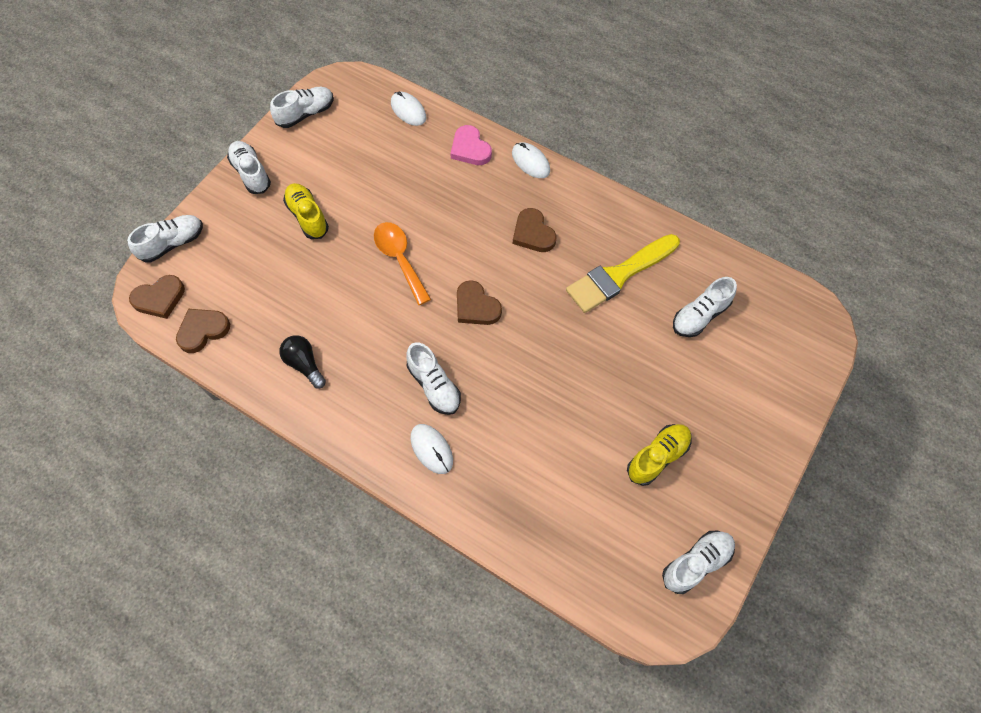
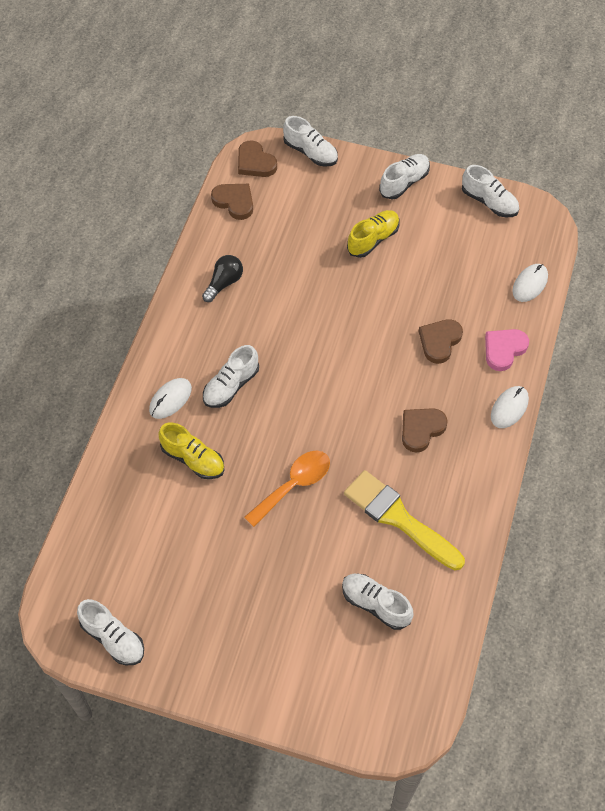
camera: 75 degrees right, 5 degrees down
orange spoon [374,222,431,305] -> orange spoon moved to [244,451,330,527]
brown heart [457,280,502,325] -> brown heart moved to [419,319,463,364]
yellow shoe [627,424,692,486] -> yellow shoe moved to [159,423,224,479]

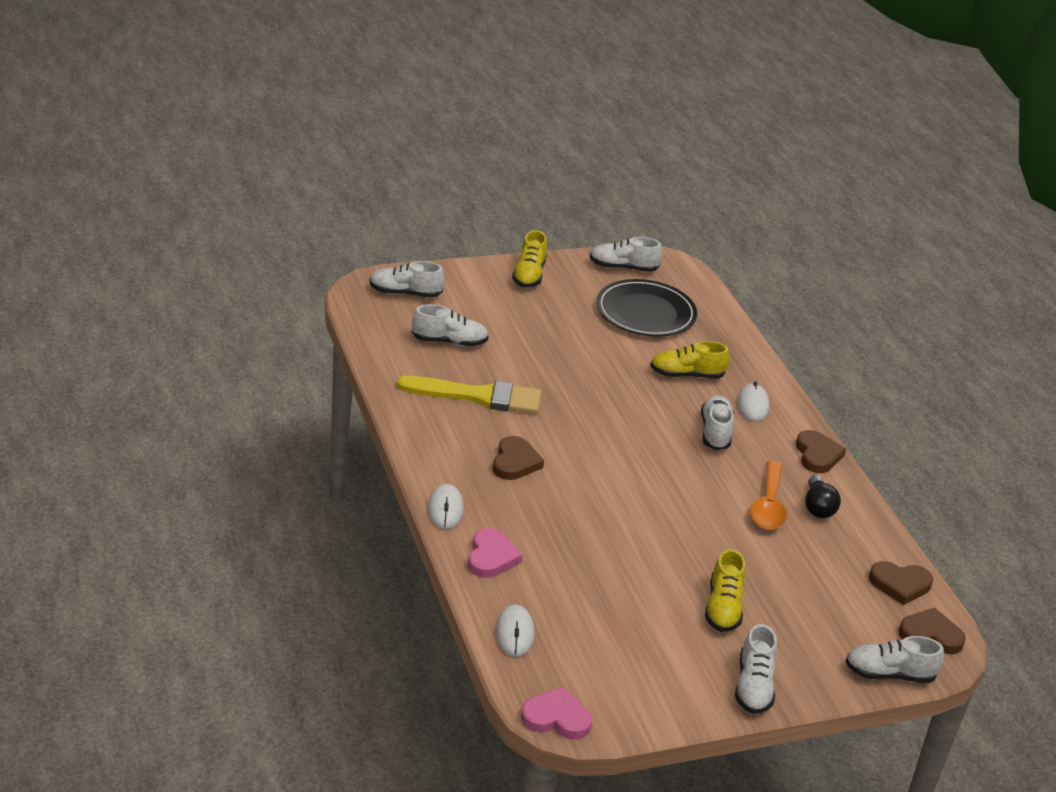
camera: 140 degrees right, 25 degrees down
orange spoon [244,451,330,527] -> orange spoon moved to [750,461,787,530]
brown heart [419,319,463,364] -> brown heart moved to [796,430,846,473]
white shoe [462,165,519,217] -> white shoe moved to [369,261,445,298]
none -> yellow shoe [512,230,547,287]
none -> pink heart [521,687,592,740]
none -> black plate [596,279,697,337]

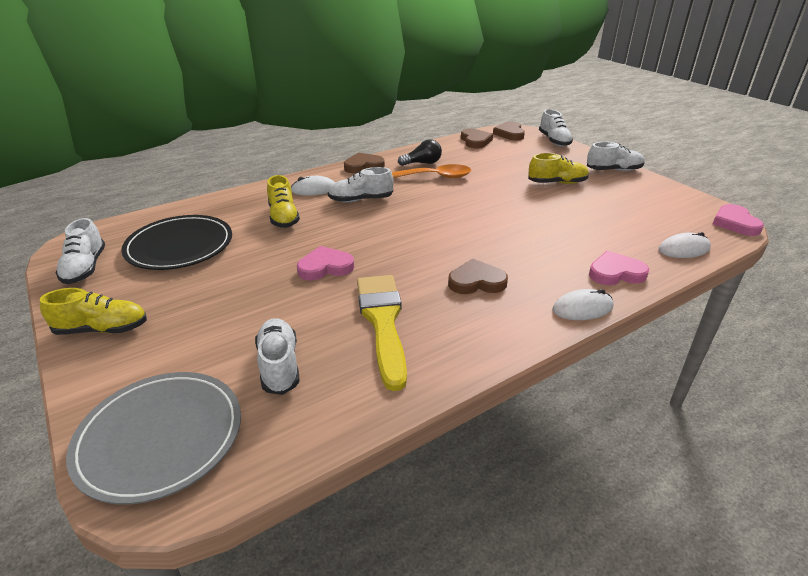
camera: 100 degrees left, 0 degrees up
white shoe [369,261,445,298] -> grey plate [66,372,241,504]
none -> pink heart [297,246,354,280]

